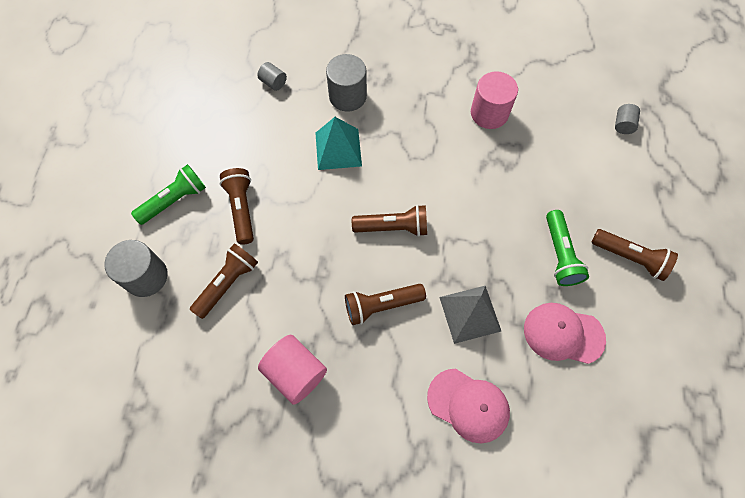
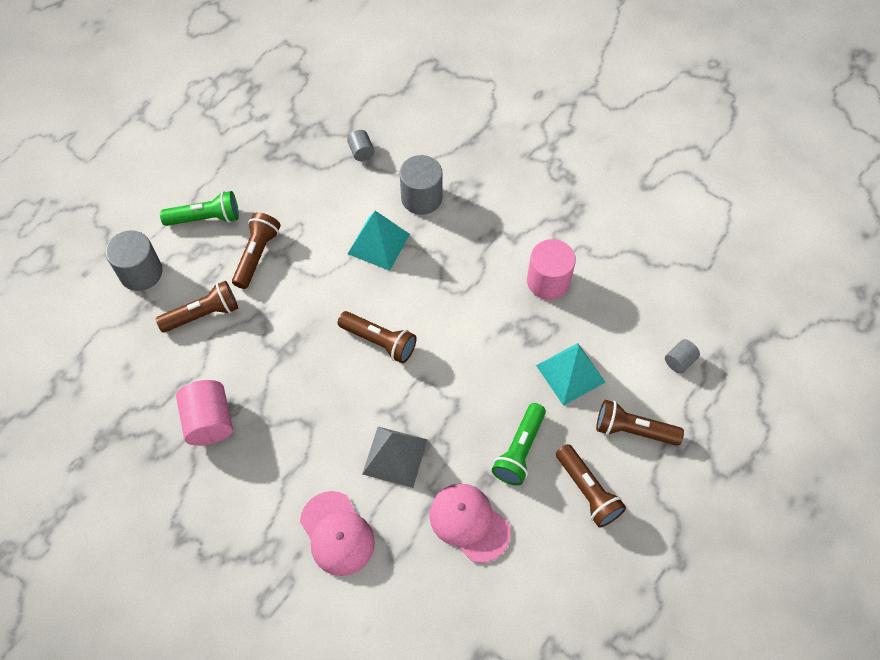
camera: 30 degrees right, 5 degrees down
brown flashlight [345,284,426,325] -> brown flashlight moved to [596,400,684,446]
none -> turquoise pyramid [536,343,606,406]

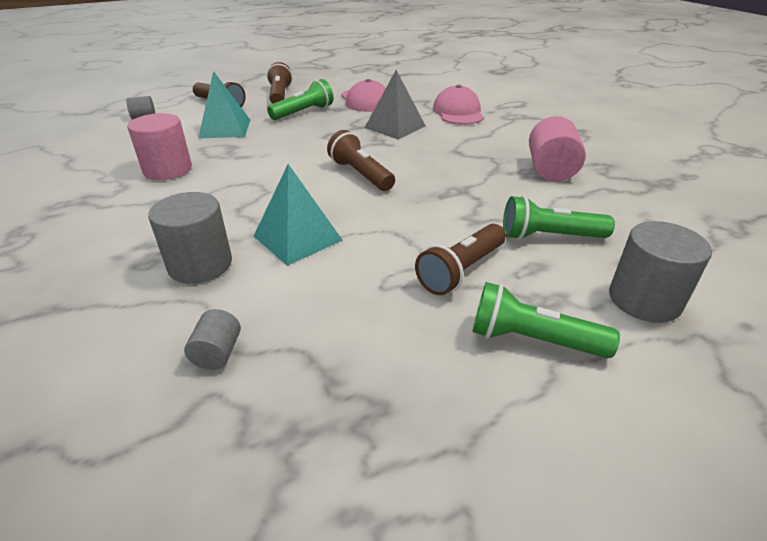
camera: 155 degrees left, 25 degrees down
brown flashlight [156,281,238,333] -> green flashlight [503,196,615,240]

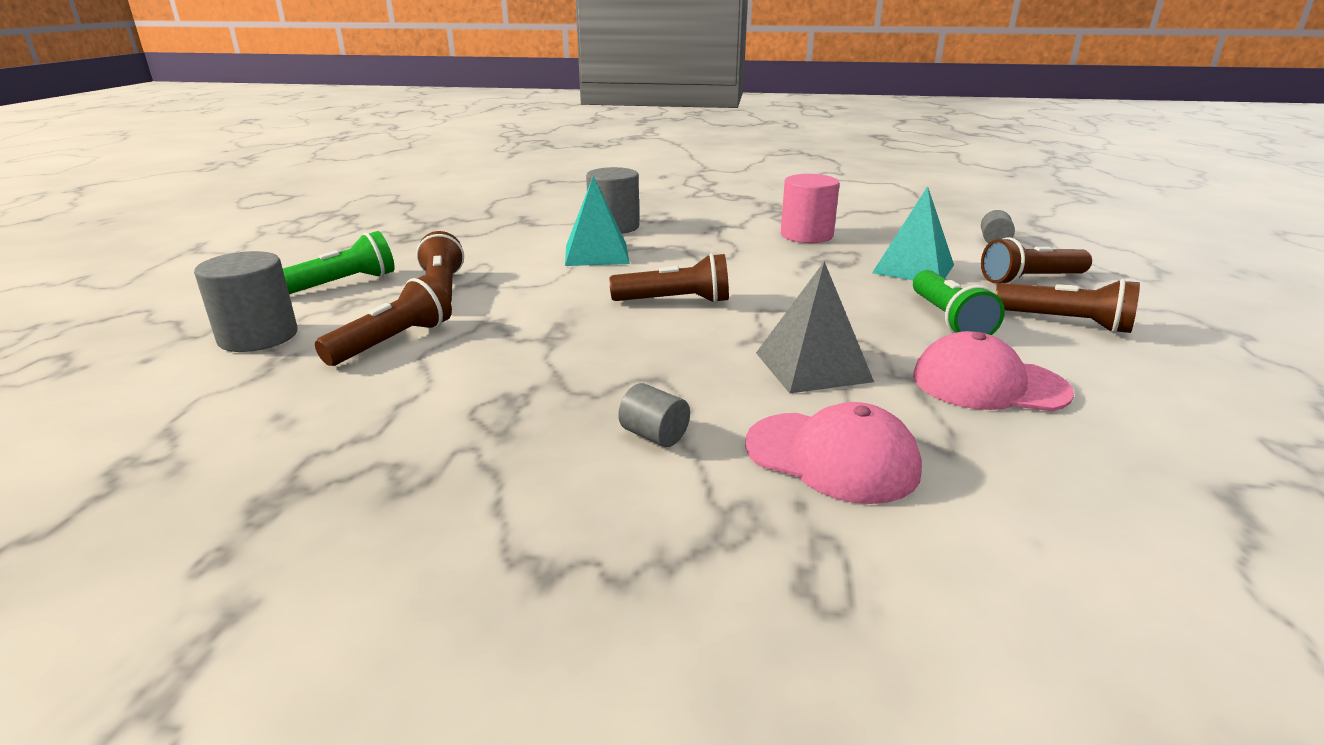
camera: 125 degrees right, 10 degrees down
grey cylinder [184,309,241,370] -> grey cylinder moved to [618,383,690,447]
green flashlight [503,196,615,240] -> brown flashlight [315,275,452,366]
pink cylinder [529,116,586,181] -> none

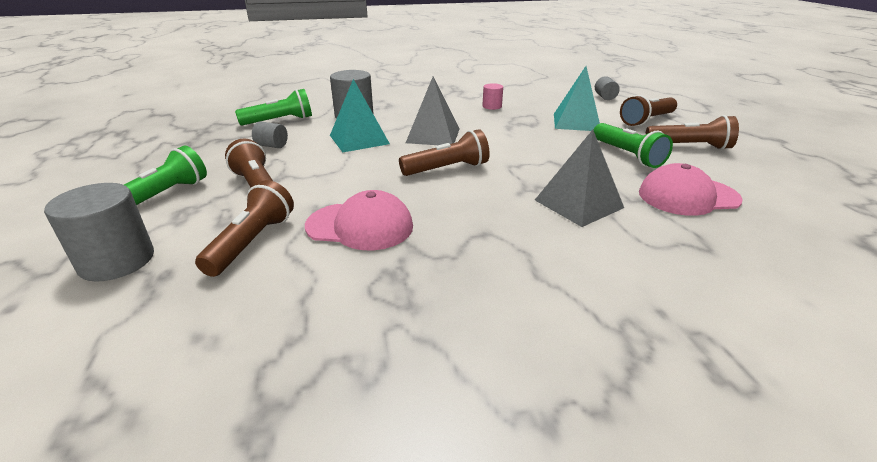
camera: 20 degrees left, 5 degrees up
grey cylinder [618,383,690,447] -> grey cylinder moved to [252,121,288,148]
pink cap [745,402,922,504] -> pink cap moved to [305,190,413,250]
pink cylinder [781,174,840,243] -> pink cylinder [482,83,503,110], size x0.53
none -> green flashlight [235,89,312,126]
none -> grey pyramid [406,76,460,145]

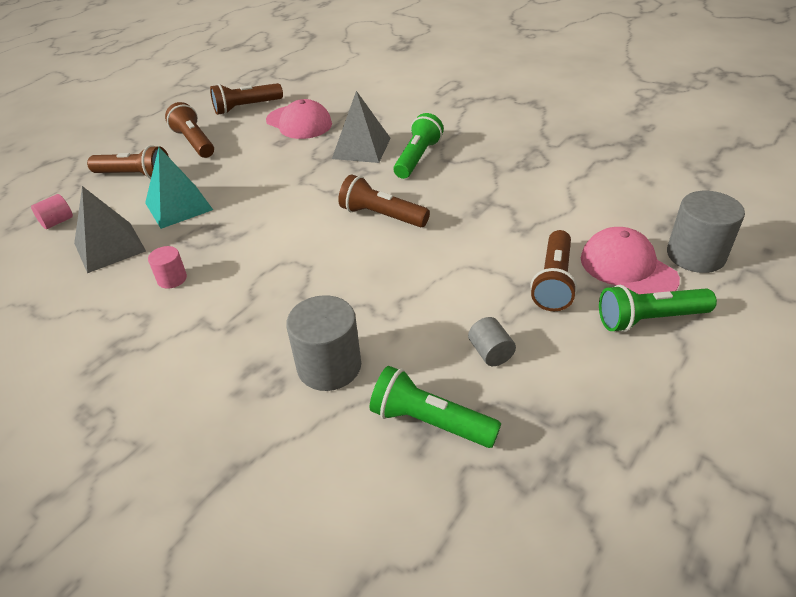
camera: 130 degrees left, 10 degrees up
brown flashlight [195,180,294,277] -> brown flashlight moved to [210,83,283,115]
pink cap [305,190,413,250] -> pink cap moved to [581,227,680,294]
turquoise pyramid [330,79,390,152] -> none
grey pyramid [406,76,460,145] -> grey pyramid moved to [74,186,146,273]
green flashlight [593,123,673,168] -> green flashlight moved to [393,113,444,179]
grey cylinder [595,76,620,100] -> pink cylinder [31,194,73,229]

